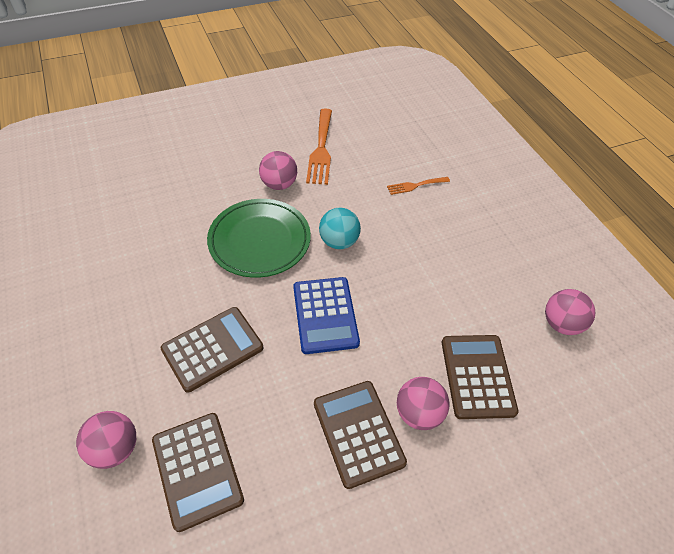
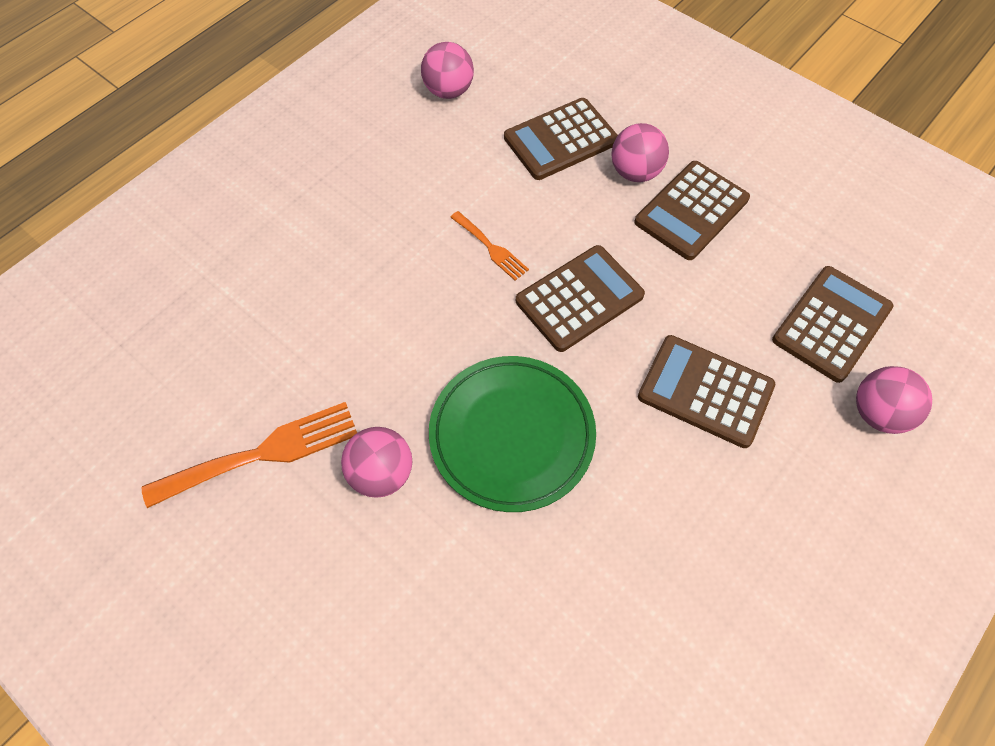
camera: 115 degrees left, 10 degrees up
blue calculator [293,277,360,354] -> brown calculator [516,245,645,352]
turquoise ball [319,208,361,249] -> none
orange fork [387,177,450,195] -> orange fork moved to [450,211,529,281]

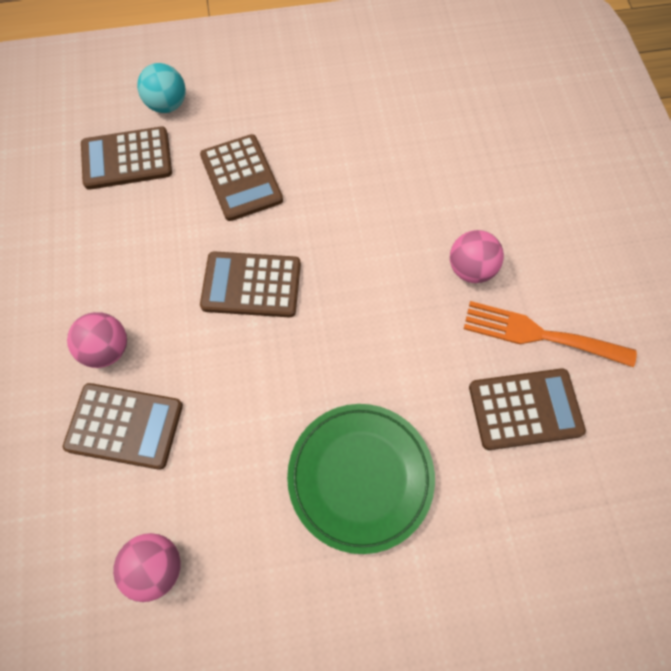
camera: 140 degrees left, 5 degrees up
green plate [429,356,596,512] -> green plate moved to [287,404,435,554]
orange fork [450,211,529,281] -> none
brown calculator [634,161,750,260] -> brown calculator moved to [469,368,586,450]
pink ball [856,366,932,434] -> turquoise ball [137,63,186,113]

